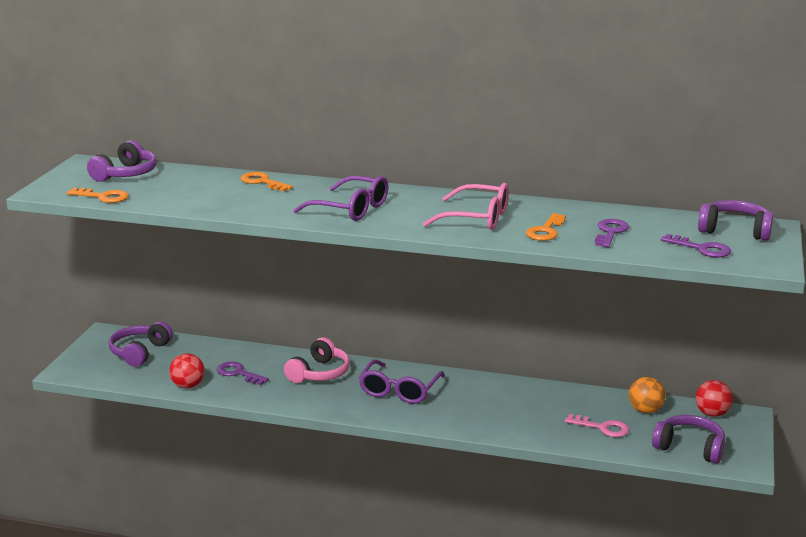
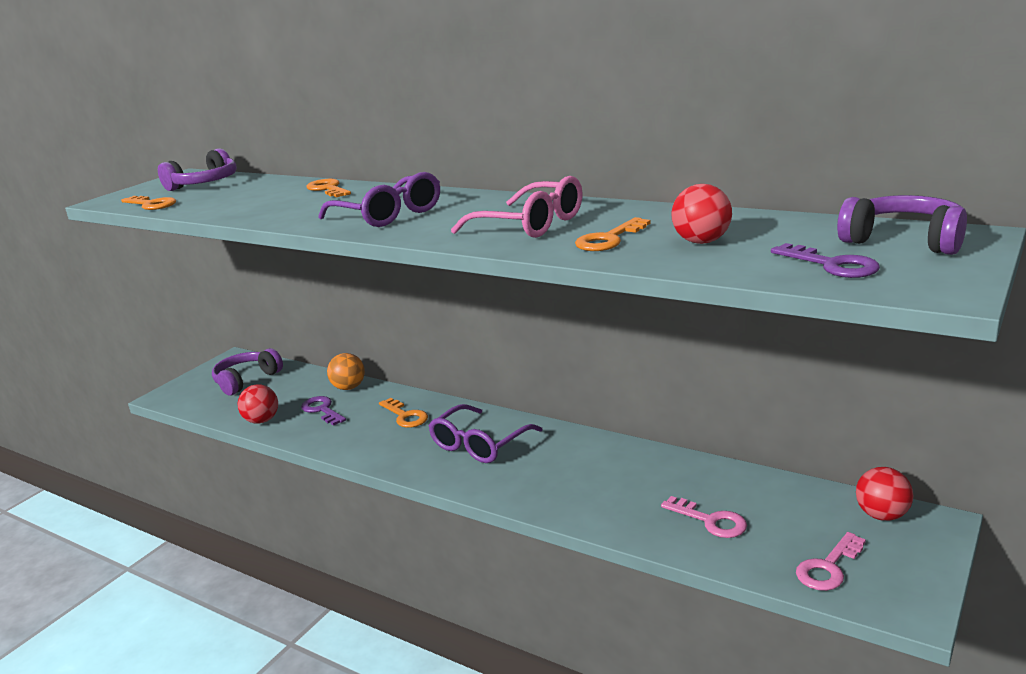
camera: 20 degrees right, 0 degrees up
pink headphones [284,337,350,383] -> orange key [379,398,428,428]
purple key [595,219,629,248] -> red ball [671,184,732,244]
orange ball [629,377,666,413] -> orange ball moved to [327,353,365,390]
purple headphones [652,415,725,464] -> pink key [796,532,866,591]

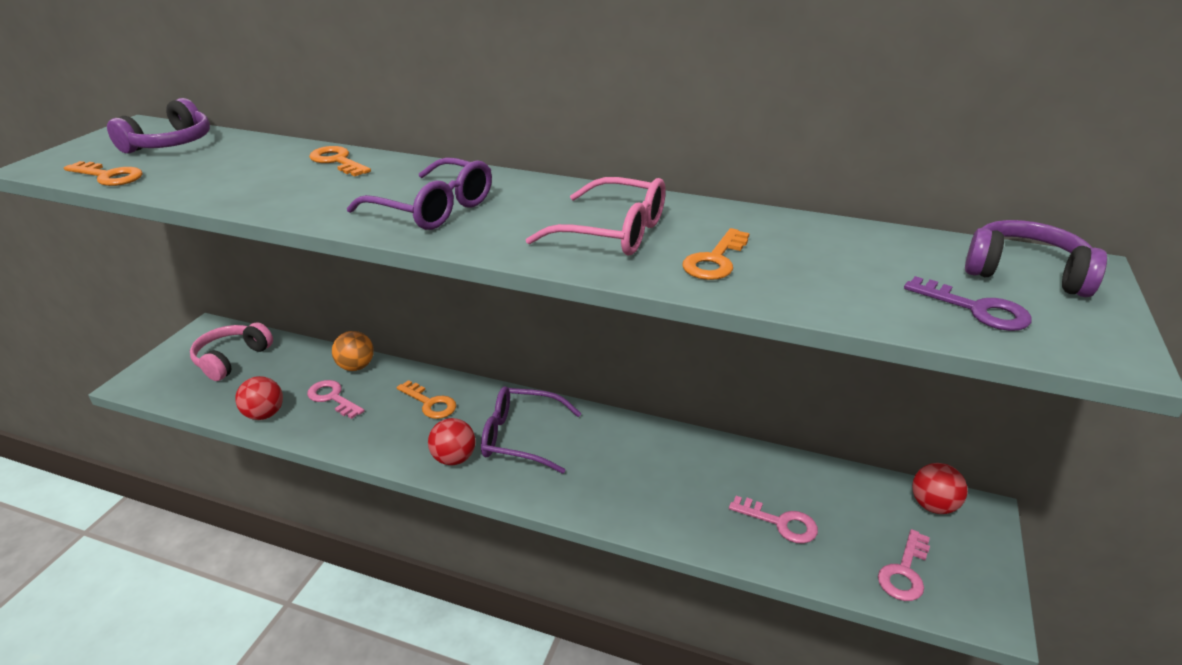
camera: 15 degrees left, 10 degrees up
purple headphones [212,348,283,396] -> pink headphones [190,322,273,381]
purple key [301,396,346,426] -> pink key [307,380,365,419]
purple glasses [429,404,543,463] -> purple glasses turned 75 degrees clockwise [481,386,582,474]
red ball [671,184,732,244] -> red ball moved to [428,418,476,465]

